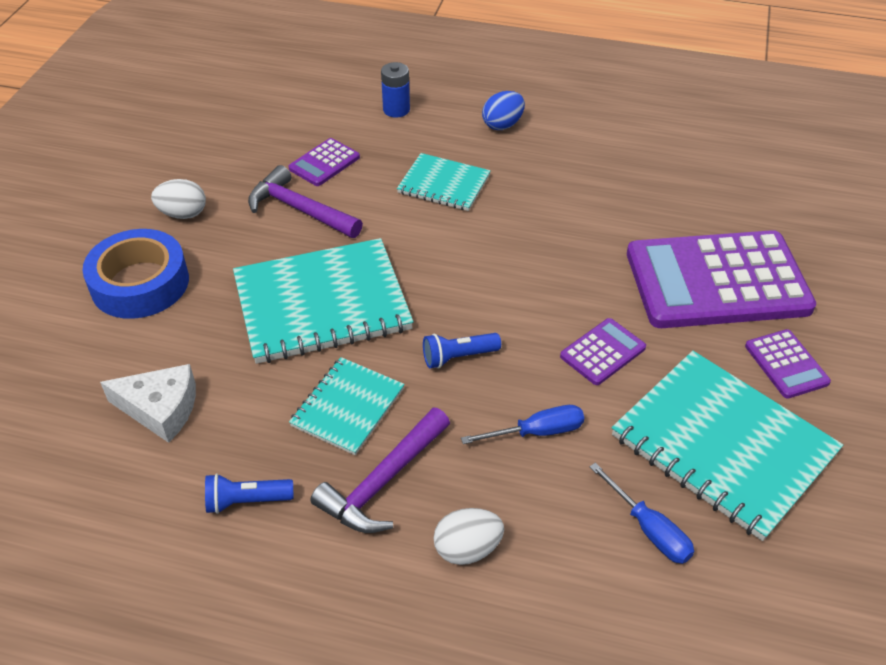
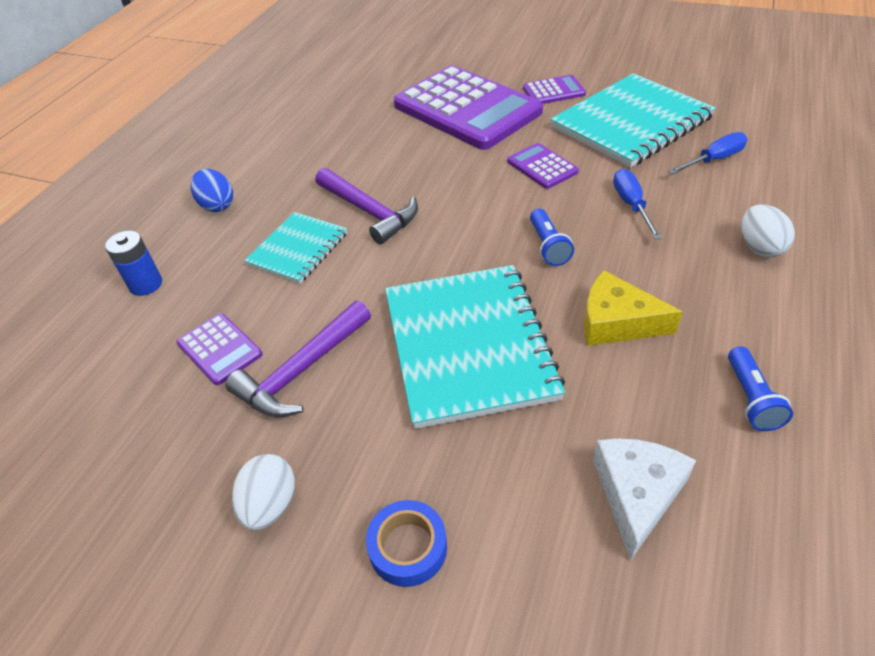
camera: 80 degrees left, 0 degrees up
blue tape [82,229,189,319] -> blue tape [366,500,447,587], size x0.56
turquoise notebook [289,357,405,455] -> yellow cheese [584,270,683,346]
purple hammer [310,408,450,533] -> purple hammer moved to [315,168,418,244]
purple calculator [627,230,816,328] -> purple calculator turned 45 degrees counterclockwise [394,65,543,150]

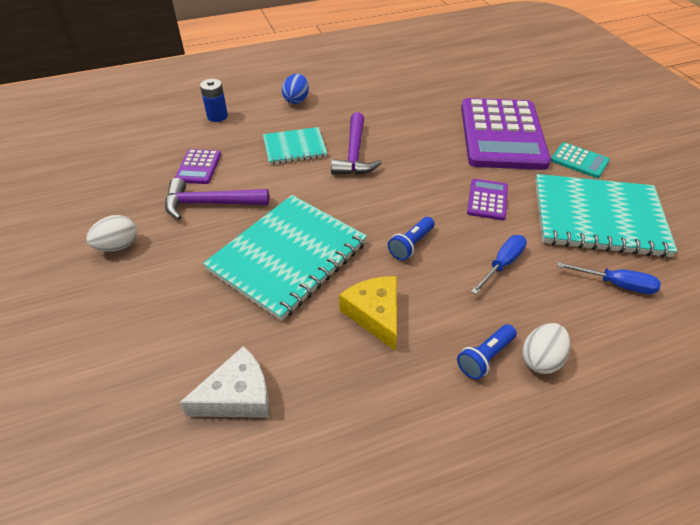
camera: 45 degrees right, 0 degrees up
blue tape [366,500,447,587] -> none
purple calculator [523,75,586,104] -> turquoise calculator [551,143,610,178]
blue flashlight [728,346,793,431] -> blue flashlight moved to [457,324,517,380]

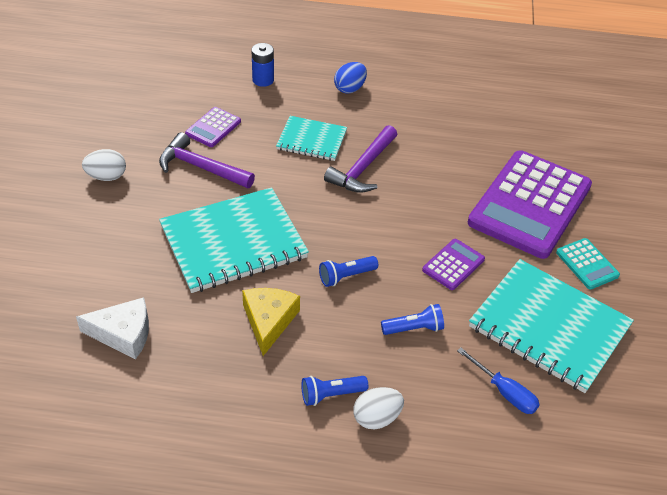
camera: 25 degrees right, 0 degrees up
blue screwdriver [471,235,527,294] -> blue flashlight [381,304,444,335]

